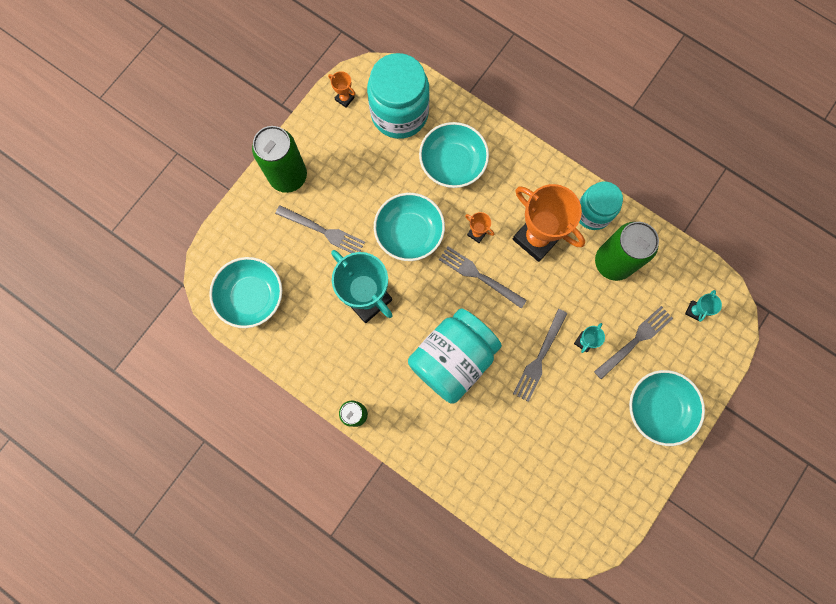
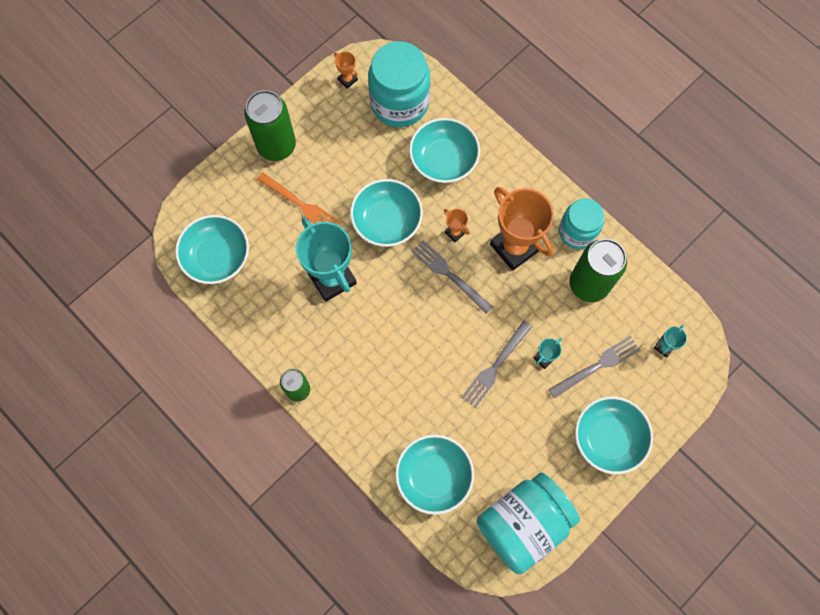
camera: 10 degrees right, 5 degrees down
grey fork [275,205,365,253] -> orange fork [257,172,341,224]
turquoise jar [408,309,502,404] -> turquoise jar moved to [477,472,580,574]
none -> turquoise bowl [395,435,474,515]

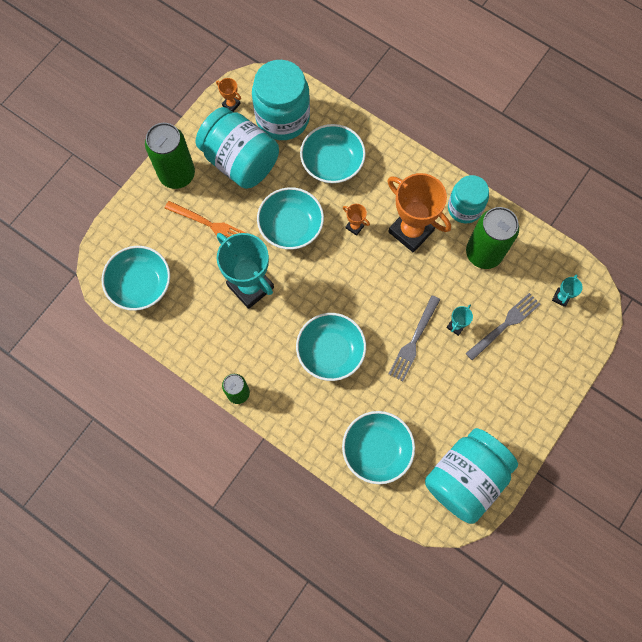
camera: 10 degrees left, 0 degrees up
grey fork [411,240,493,314] -> none
turquoise bowl [575,396,653,474] -> turquoise bowl moved to [296,313,366,381]
none -> turquoise jar [196,107,279,189]

